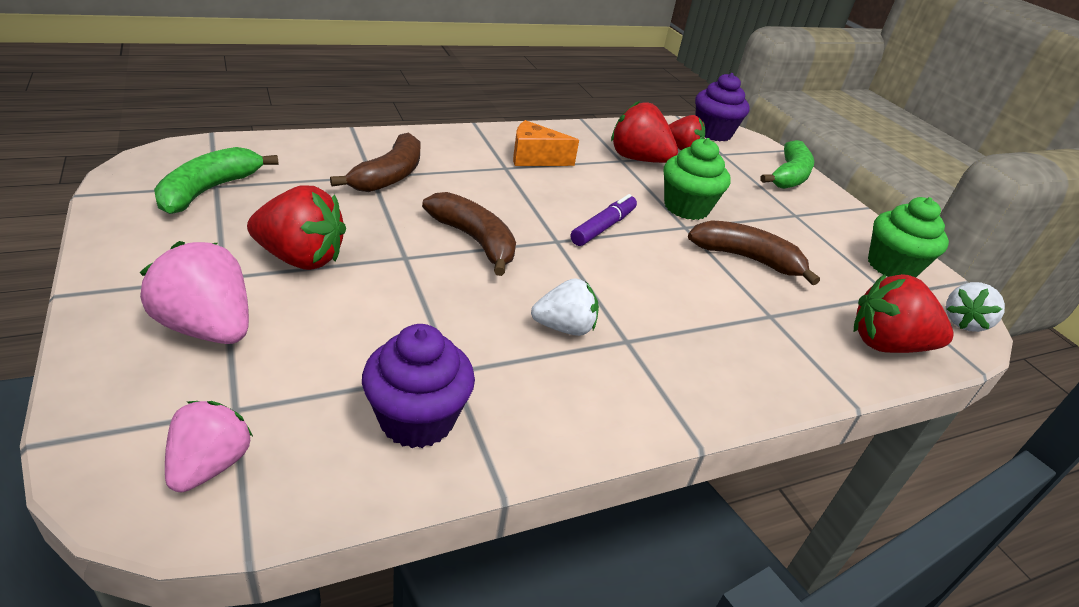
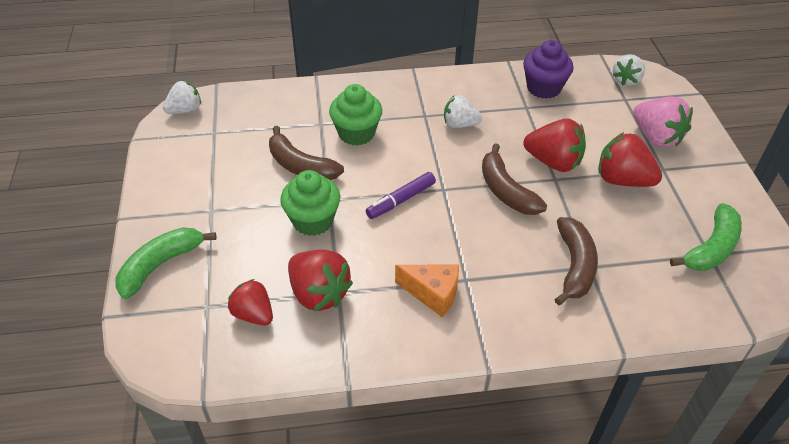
camera: 160 degrees left, 10 degrees up
pink strawberry [165,401,253,492] -> white strawberry [613,54,645,86]
brown banana [330,132,420,192] -> brown banana turned 150 degrees clockwise [554,217,598,305]
purple cupcake [695,73,750,141] -> none
red strawberry [854,274,953,353] -> red strawberry moved to [523,119,586,172]
green cupcake [868,197,949,277] -> green cupcake moved to [329,84,382,146]

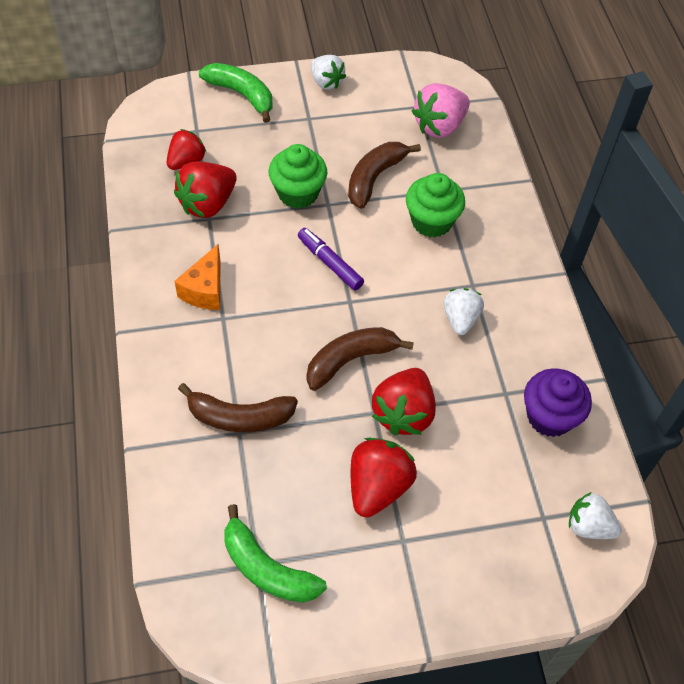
camera: 85 degrees right, 10 degrees up
white strawberry [163,81,201,114] -> white strawberry moved to [311,55,346,89]
pink strawberry [633,97,693,147] -> pink strawberry moved to [412,83,470,138]

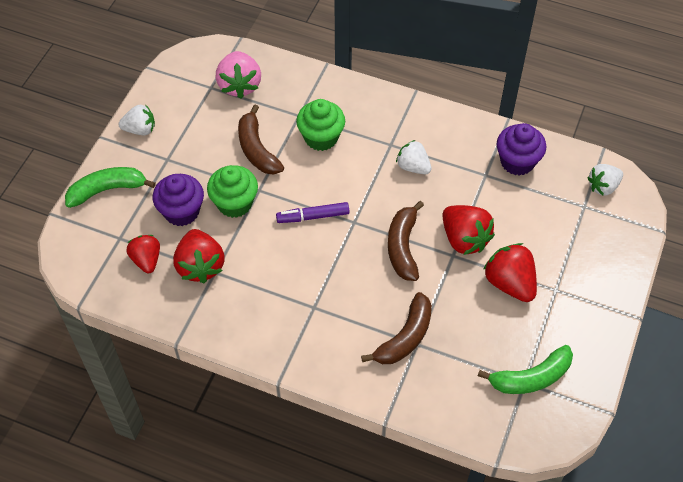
camera: 55 degrees left, 0 degrees up
orange cheese [174,244,220,310] -> none
none -> purple cupcake [153,174,204,226]

